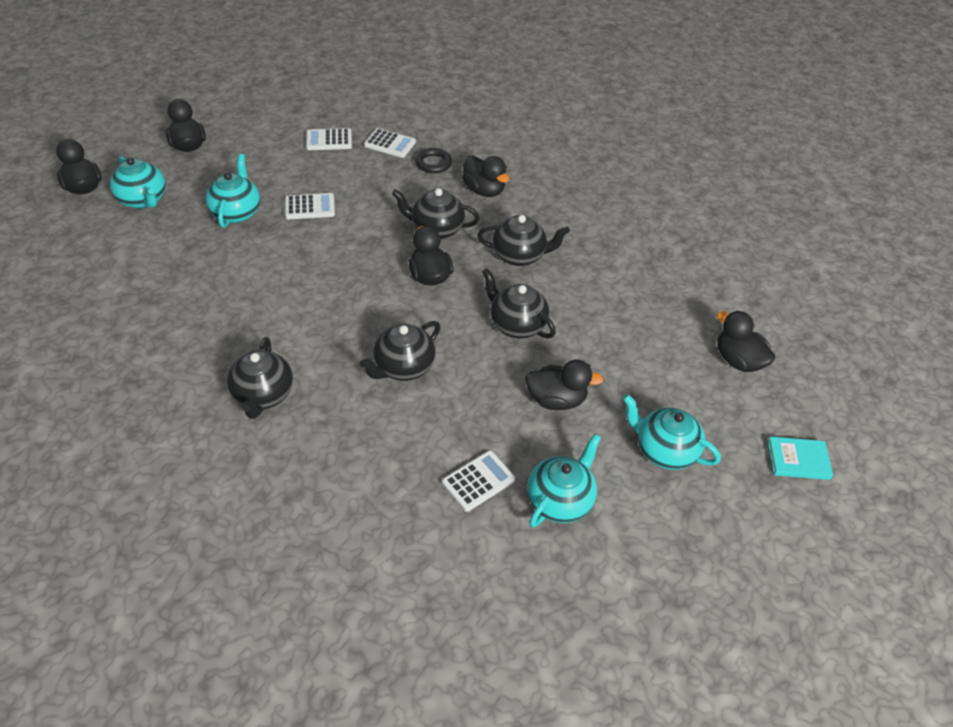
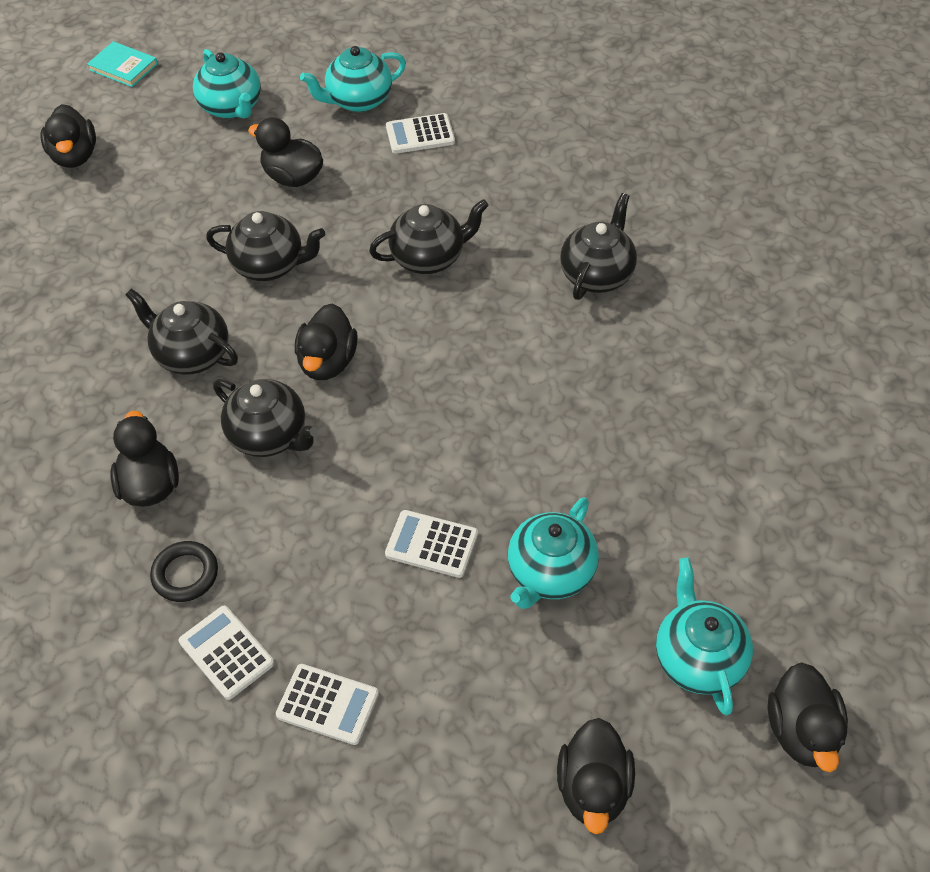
camera: 150 degrees left, 5 degrees up
black teapot [482,268,556,339] -> black teapot turned 60 degrees counterclockwise [206,211,325,281]

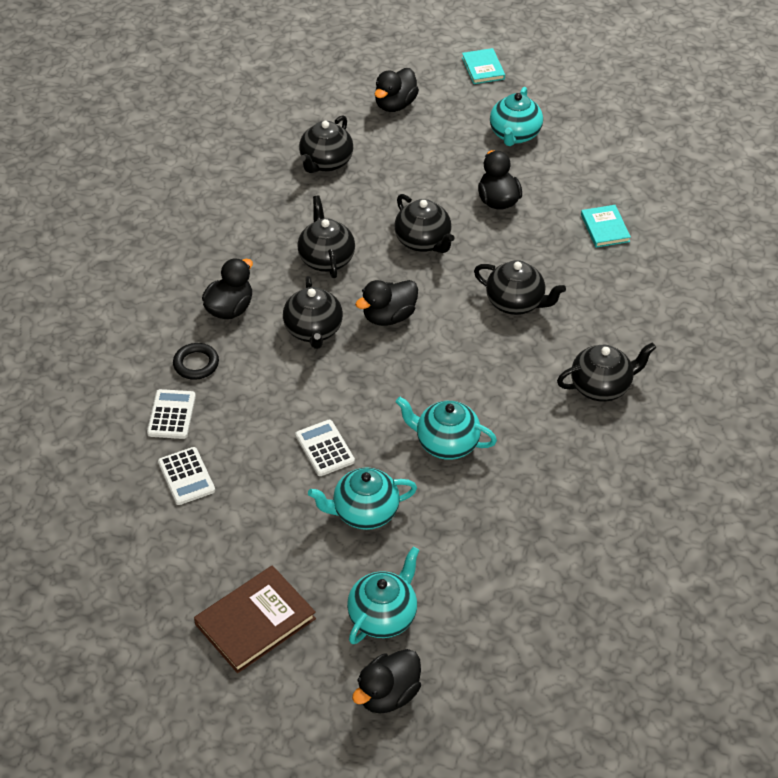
camera: 45 degrees right, 5 degrees down
turquoise teapot [300,46,406,112] -> turquoise teapot moved to [396,397,497,460]
white calculator [386,113,455,154] -> turquoise book [581,205,631,248]
black duck [557,718,635,834] -> brown book [194,565,316,673]
none -> black teapot [299,115,353,173]

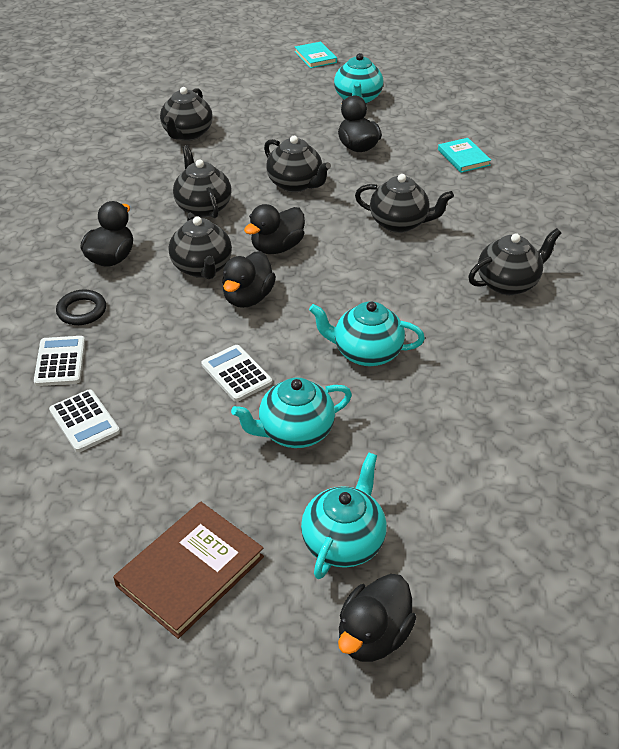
camera: 10 degrees left, 5 degrees down
black duck [375,68,419,112] -> black duck moved to [222,251,276,308]

